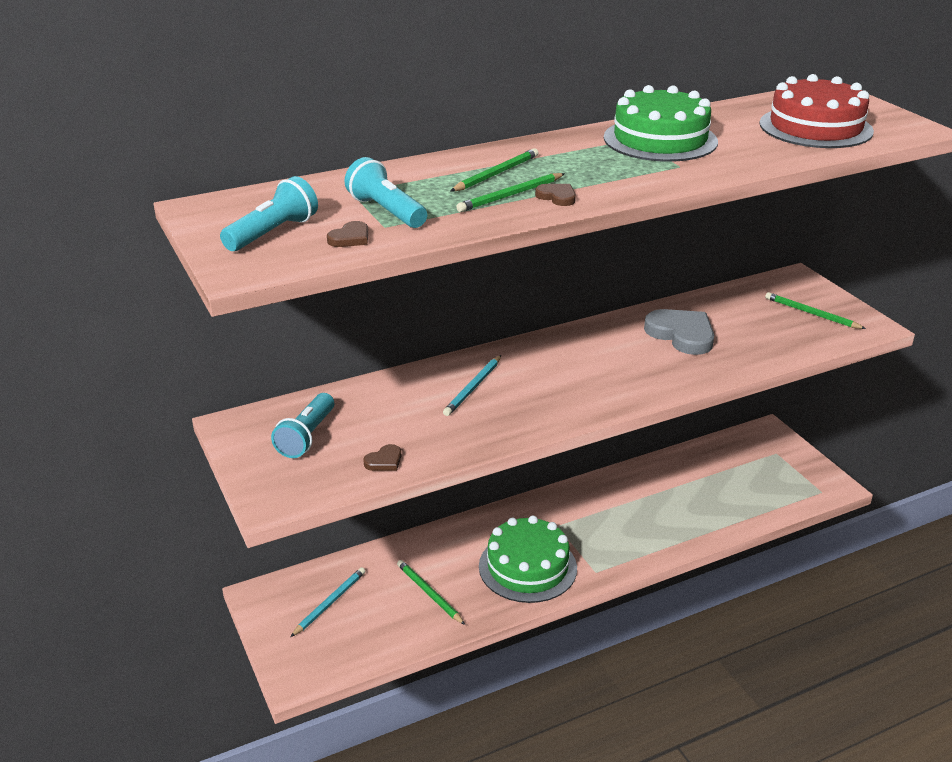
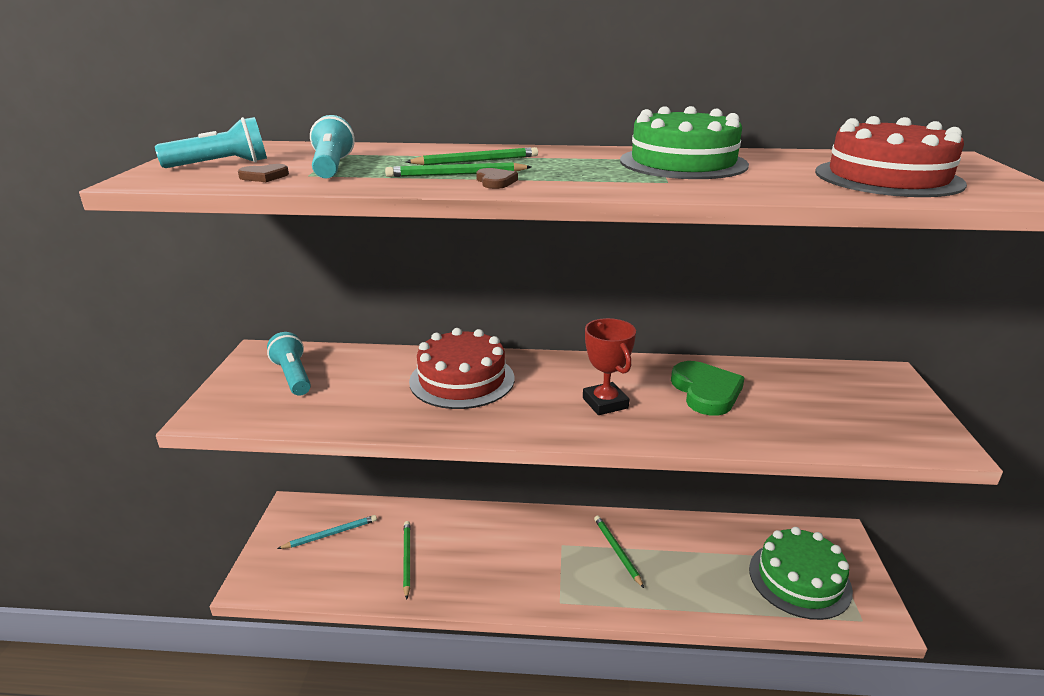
camera: 30 degrees right, 5 degrees down
turquoise flashlight [271,393,334,458] -> turquoise flashlight turned 105 degrees clockwise [267,332,311,396]
brown heart [363,444,401,471] -> none
turquoise pencil [443,355,501,416] -> red cake [409,328,514,409]
green cake [479,516,577,603] -> green cake moved to [749,527,853,620]
grey heart [644,309,714,355] -> green heart [671,361,745,416]
green pencil [765,292,866,329] -> green pencil moved to [594,516,644,588]
none -> red trophy [583,318,636,415]

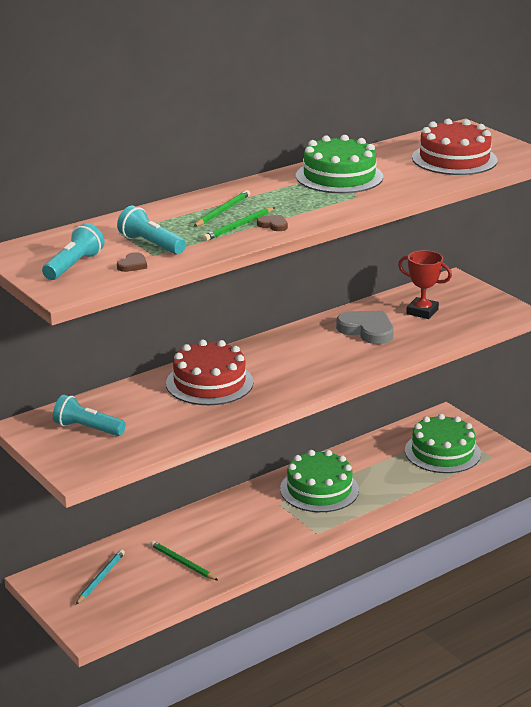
camera: 40 degrees left, 0 degrees up
red trophy [583,318,636,415] -> red trophy moved to [398,250,452,319]
green pencil [594,516,644,588] -> green cake [280,450,359,512]
green heart [671,361,745,416] -> grey heart [336,311,394,344]

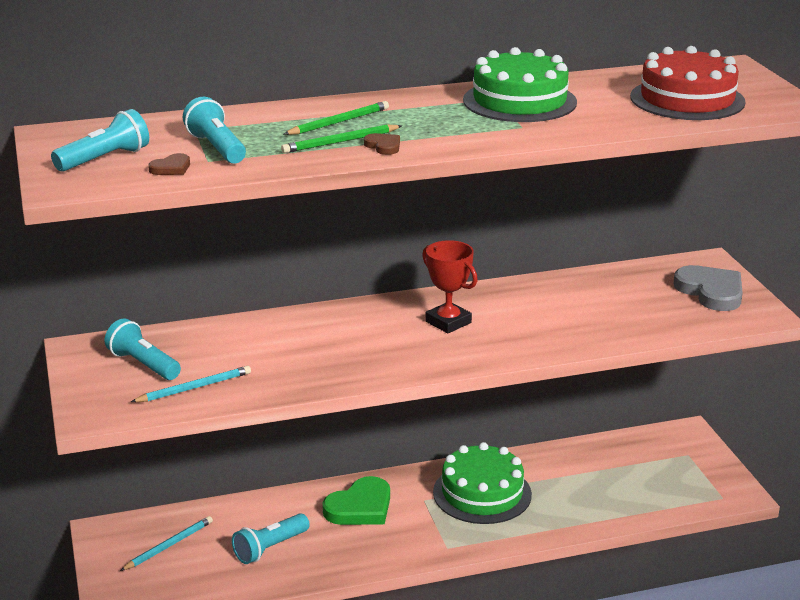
camera: 20 degrees right, 0 degrees up
green pencil [150,541,218,581] -> turquoise flashlight [232,513,310,564]
red cake [166,340,253,405] -> none
grey heart [336,311,394,344] -> grey heart moved to [673,265,743,311]
red trophy [398,250,452,319] -> red trophy moved to [422,240,478,333]
green cake [405,414,481,473] -> none
none -> turquoise pencil [131,366,251,402]
none -> green heart [322,476,390,525]

